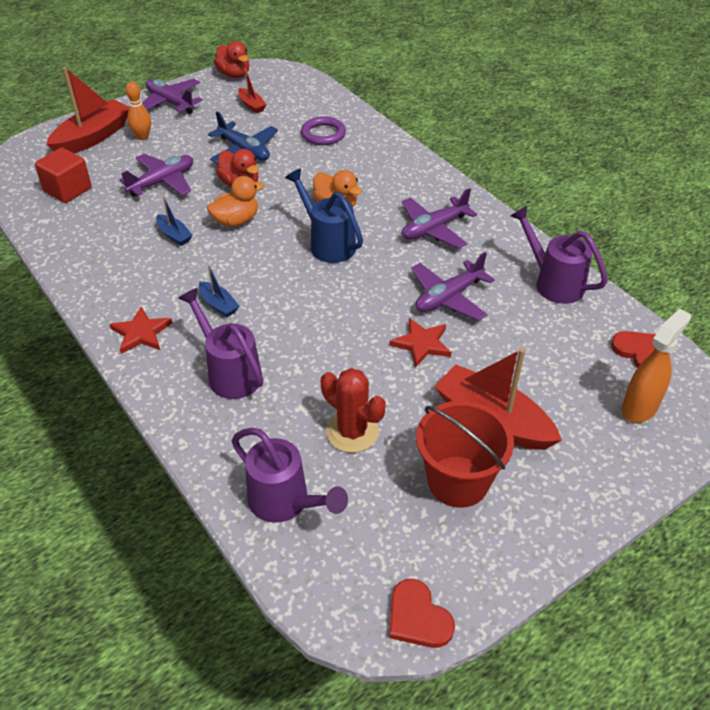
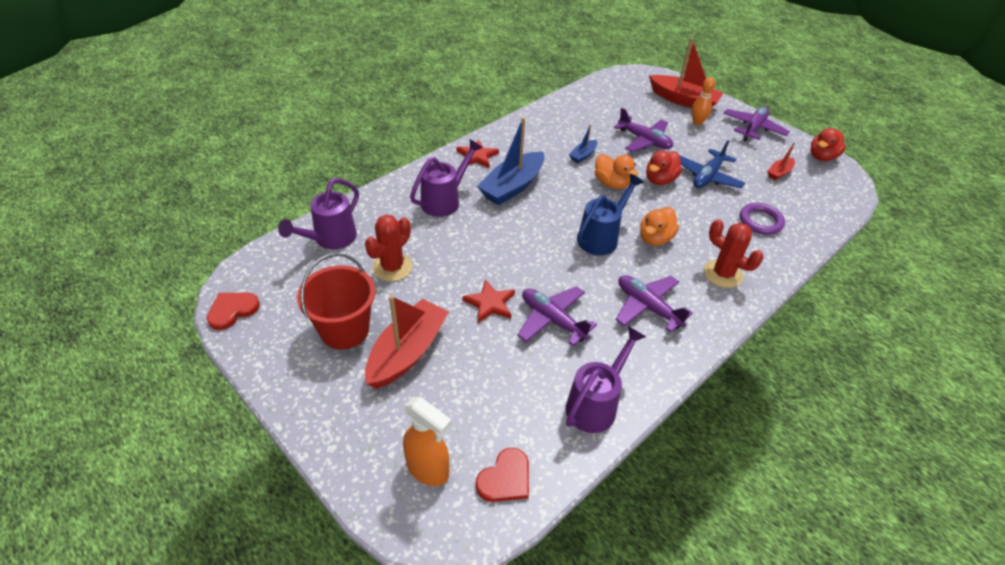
camera: 80 degrees right, 0 degrees up
red cube [35,148,92,203] -> none
blue boat [199,265,239,317] -> blue boat [477,117,544,205], size x2.08
none -> red cactus [704,219,764,288]

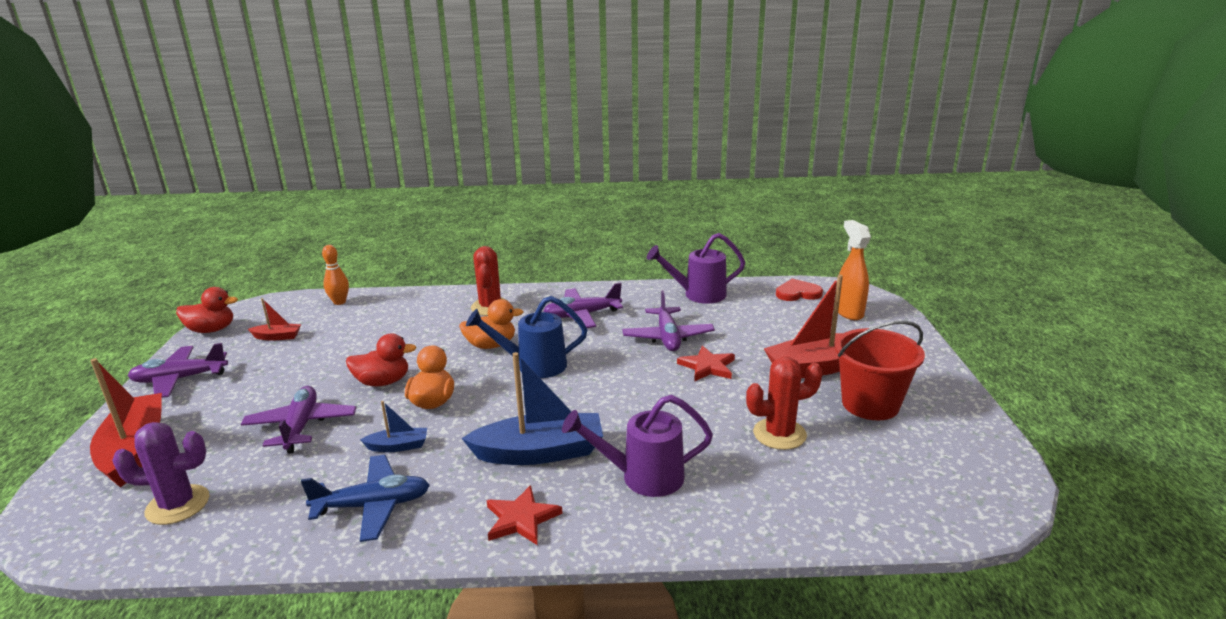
camera: 135 degrees left, 20 degrees down
red heart [207,293,260,330] -> none
purple watering can [278,178,359,249] -> none
purple plane [615,275,693,332] -> purple plane turned 75 degrees clockwise [543,283,623,328]
blue plane [680,140,745,188] -> blue plane moved to [301,455,430,542]
orange bowling pin [691,77,715,125] -> orange bowling pin moved to [322,245,349,305]
purple ring [740,203,785,235] -> none
none -> purple cactus [112,422,209,525]

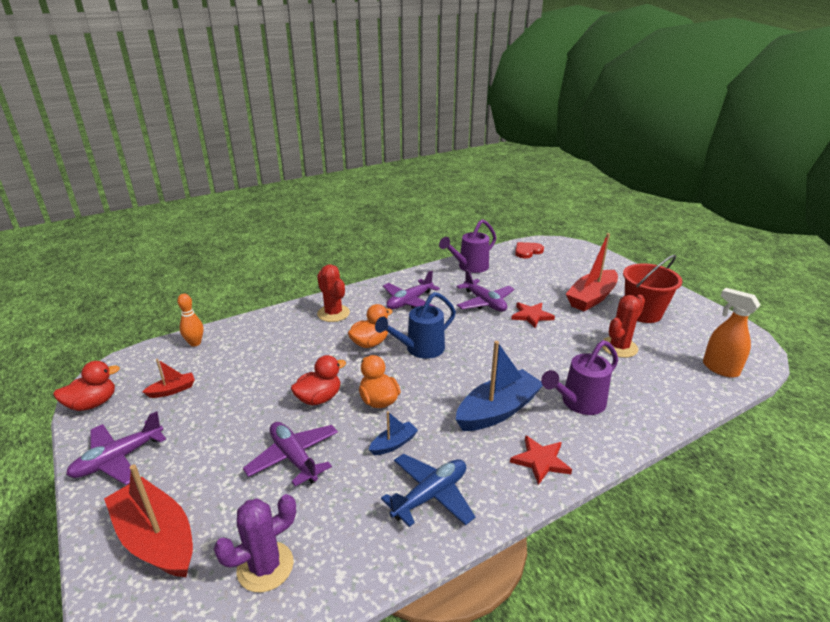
camera: 30 degrees left, 5 degrees up
orange spray bottle [838,220,871,320] -> orange spray bottle moved to [703,288,761,378]

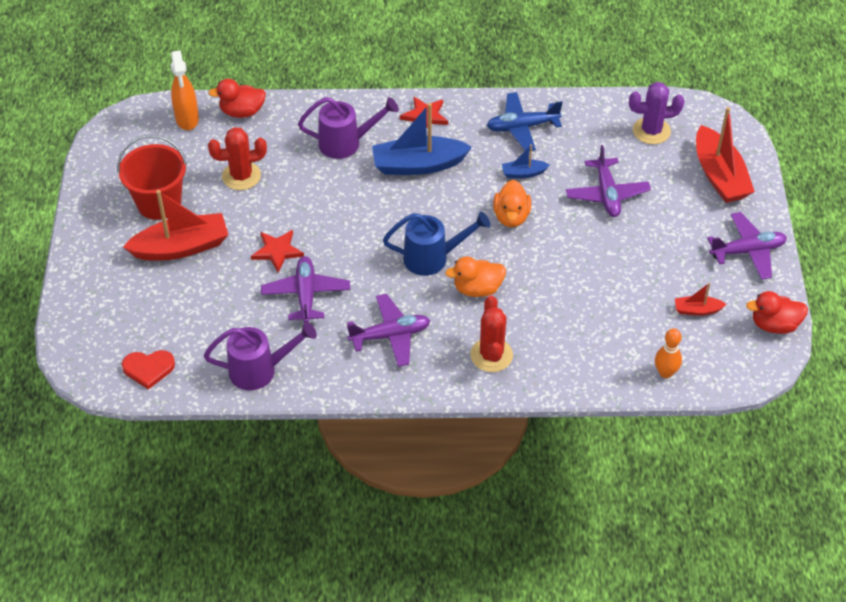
camera: 150 degrees left, 20 degrees up
red duck [291,355,346,405] -> red duck moved to [209,79,266,118]

